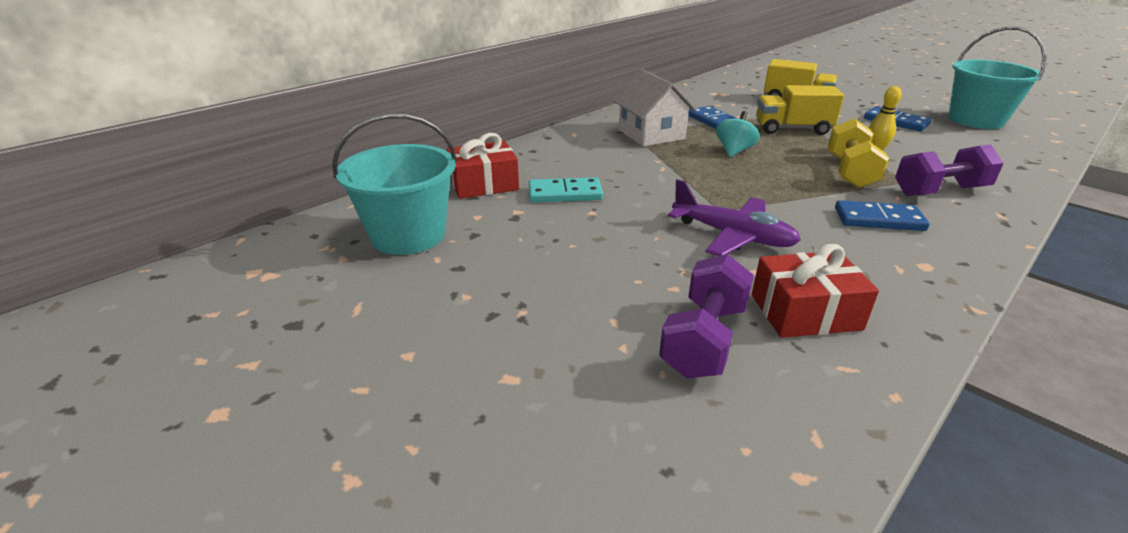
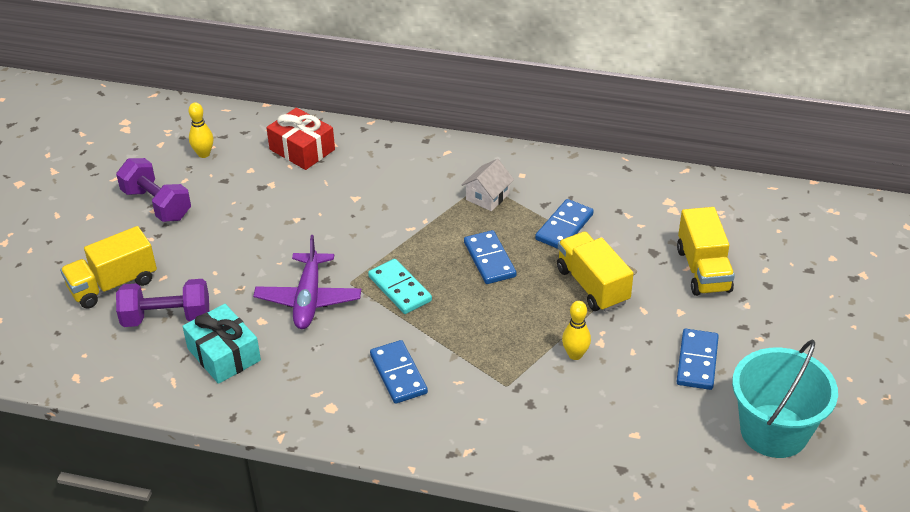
camera: 60 degrees right, 10 degrees up
turquoise bucket [332,113,457,255] -> yellow bowling pin [188,102,213,158]
turquoise domino [529,177,603,202] -> turquoise domino moved to [368,259,432,314]
white house [613,69,696,147] -> white house [461,159,514,211], size x0.60
turquoise spinning top [716,111,760,157] -> blue domino [464,230,516,284]
red gift [752,244,879,338] -> turquoise gift [182,304,261,384]
yellow dumbbell [827,118,889,188] -> none
purple dumbbell [895,145,1004,196] -> purple dumbbell moved to [116,158,191,222]
none -> yellow truck [60,226,157,308]

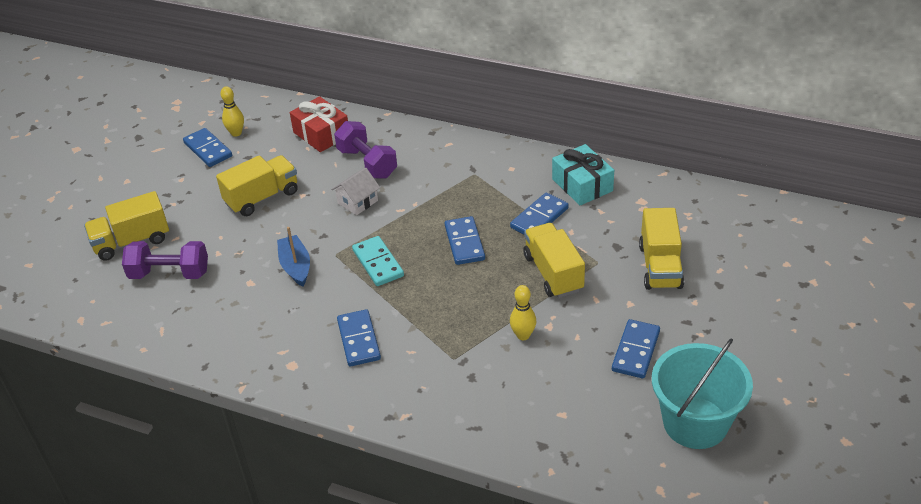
camera: 10 degrees right, 0 degrees up
purple dumbbell [116,158,191,222] -> purple dumbbell moved to [334,121,397,179]
turquoise gift [182,304,261,384] -> turquoise gift moved to [552,144,614,206]
purple plane [253,235,361,329] -> blue boat [277,227,310,287]
white house [461,159,514,211] -> white house moved to [331,168,380,215]
none -> blue domino [183,128,232,167]
none -> yellow truck [216,155,298,216]

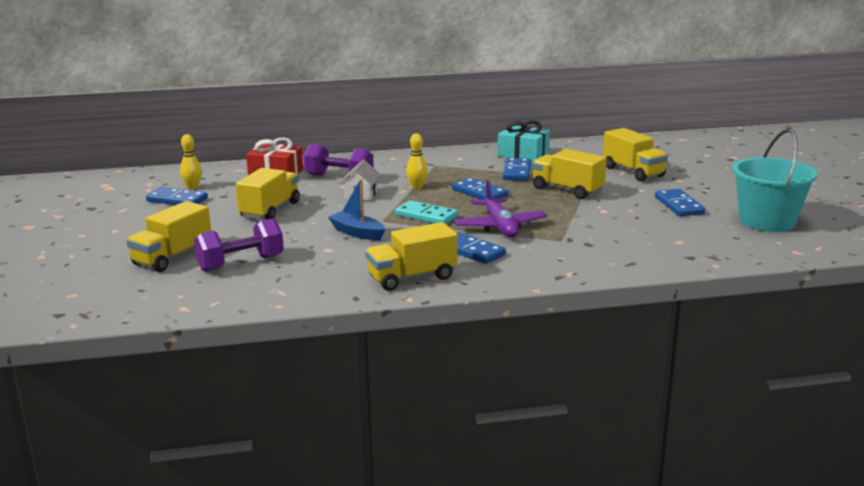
camera: 35 degrees left, 20 degrees down
yellow bowling pin [510,285,536,340] -> yellow bowling pin moved to [406,133,428,189]
none -> yellow truck [365,222,458,291]
none -> purple plane [454,180,547,237]

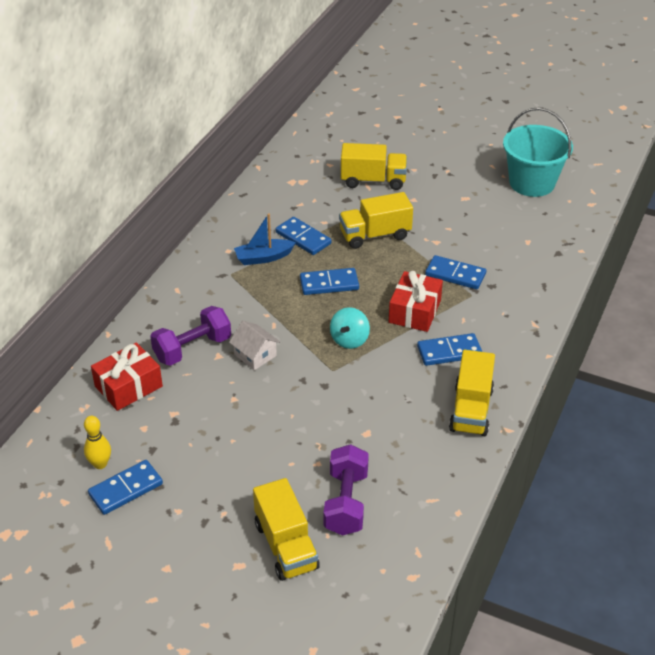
camera: 55 degrees left, 20 degrees up
yellow truck [236,168,300,220] -> none
blue boat [328,179,385,240] -> blue boat moved to [234,214,296,265]
turquoise domino [395,200,458,224] -> turquoise spinning top [330,307,370,349]
yellow bowling pin [406,133,428,189] -> none
purple plane [454,180,547,237] -> red gift [389,271,443,332]
turquoise gift [498,120,550,162] -> none
blue domino [655,189,706,216] -> blue domino moved to [425,255,486,289]

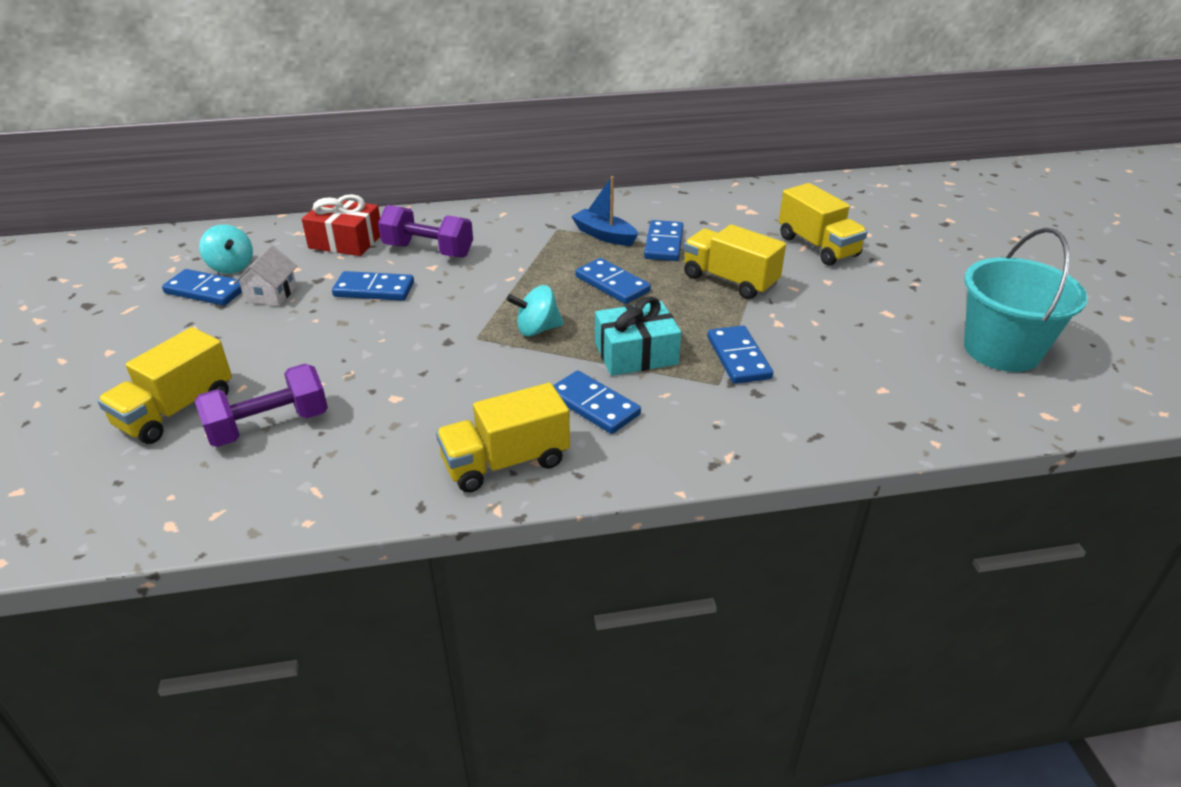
camera: 55 degrees right, 5 degrees down
yellow bowling pin [84,416,111,469] -> turquoise spinning top [199,224,253,274]
white house [229,321,280,370] -> white house moved to [234,245,297,306]
red gift [389,271,443,332] -> turquoise gift [595,296,682,376]
none -> blue domino [332,271,414,301]

